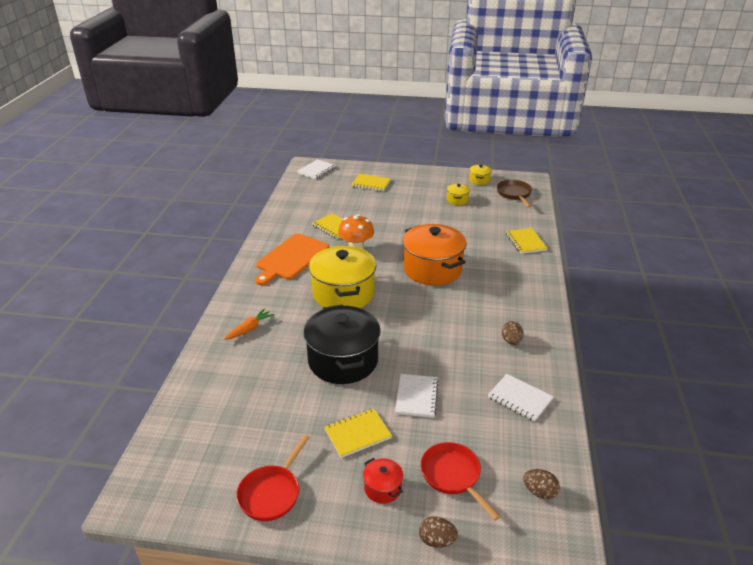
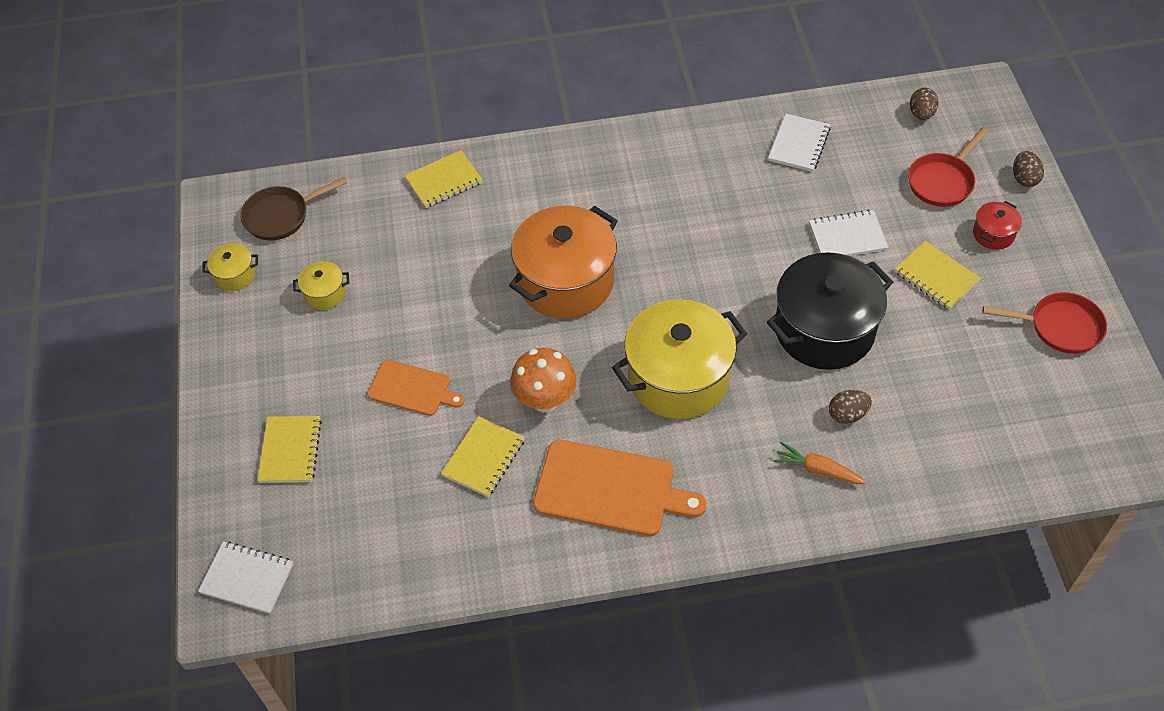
camera: 105 degrees left, 20 degrees up
brown egg [502,321,523,345] -> brown egg moved to [829,390,872,424]
none -> orange cutting board [367,359,465,416]

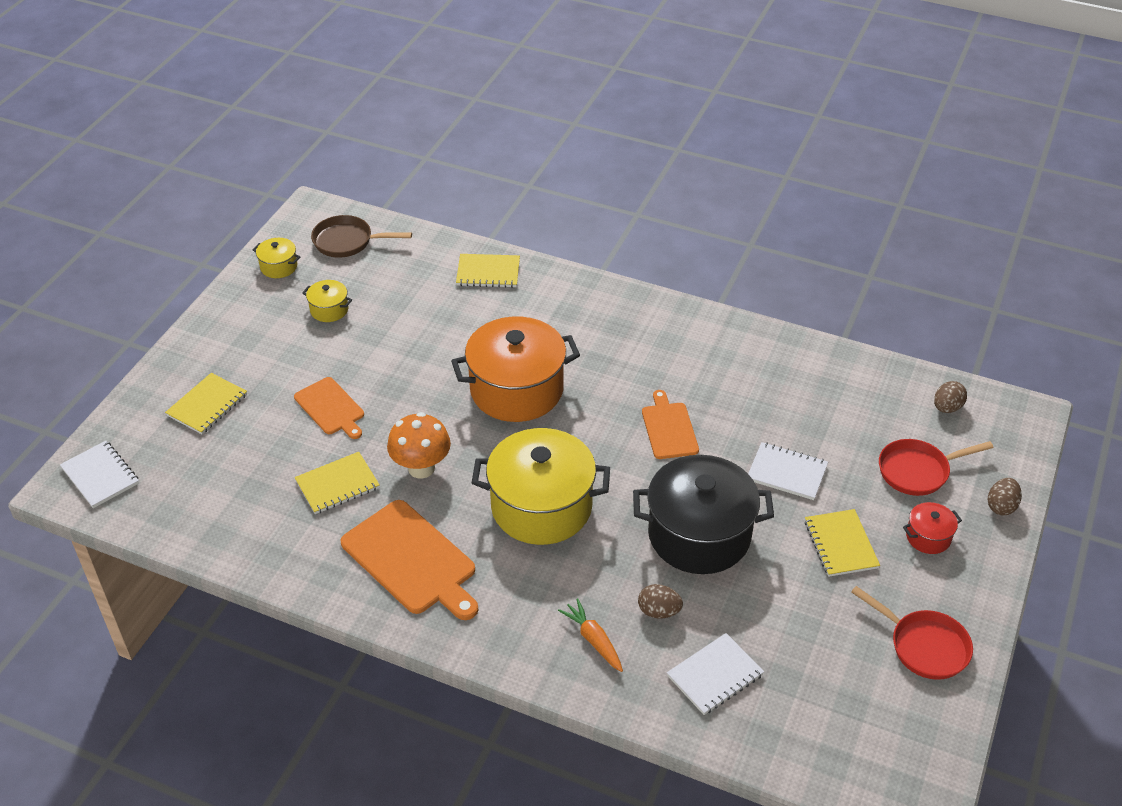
camera: 30 degrees right, 10 degrees down
white notebook [768,114,831,172] -> white notebook moved to [667,633,764,715]
none -> orange cutting board [642,390,699,459]

